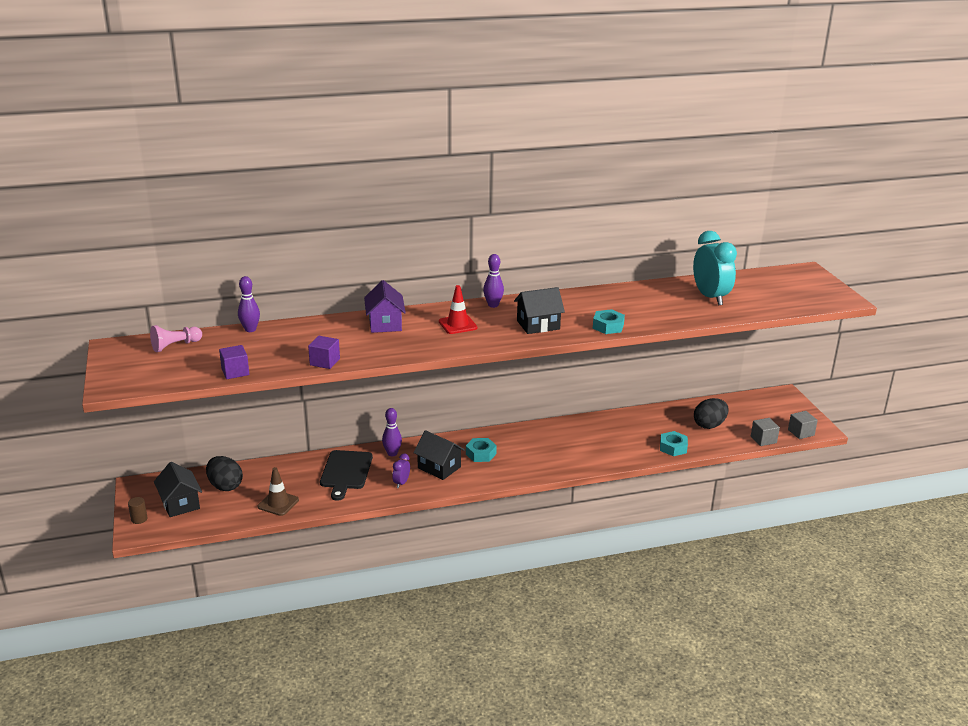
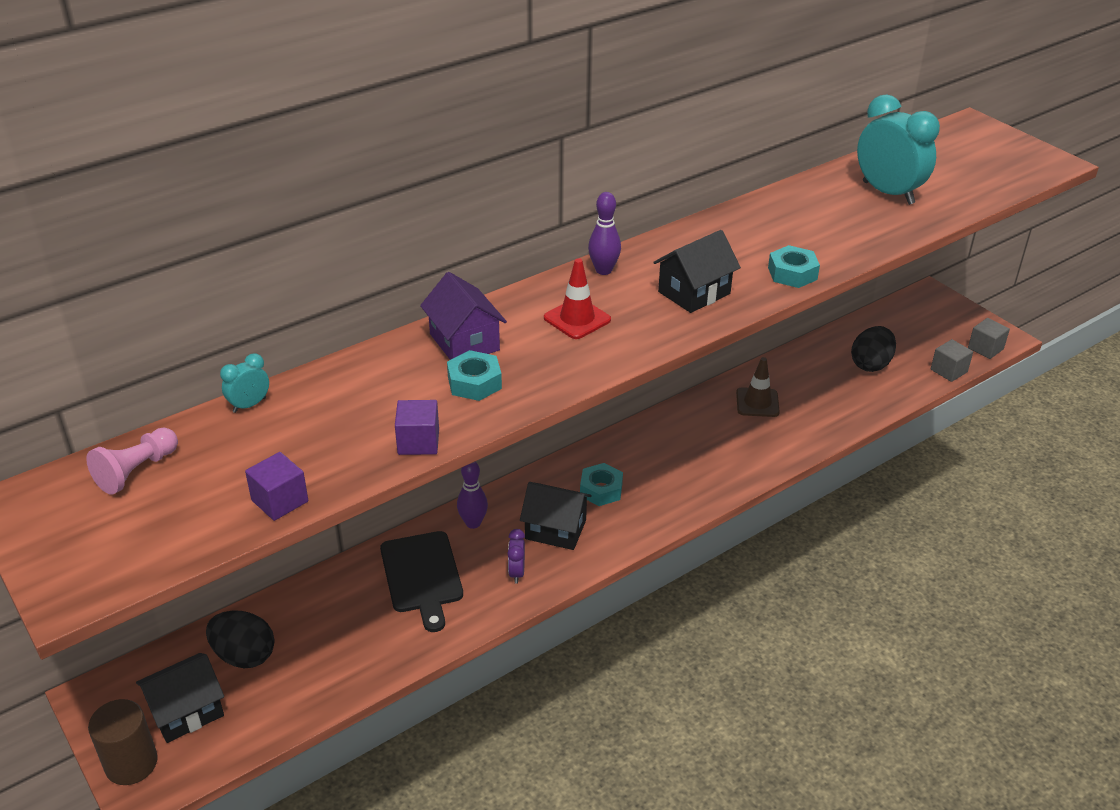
camera: 20 degrees left, 10 degrees up
brown cylinder [128,497,147,524] -> brown cylinder [88,699,158,785], size x1.88
black house [154,462,202,517] -> black house turned 75 degrees counterclockwise [136,653,224,743]
purple bowling pin [238,276,260,332] -> turquoise clock [220,353,269,413]
brown traffic cone [258,467,299,516] -> brown traffic cone moved to [736,357,780,417]
turquoise nut [660,431,688,456] -> turquoise nut moved to [447,350,502,401]

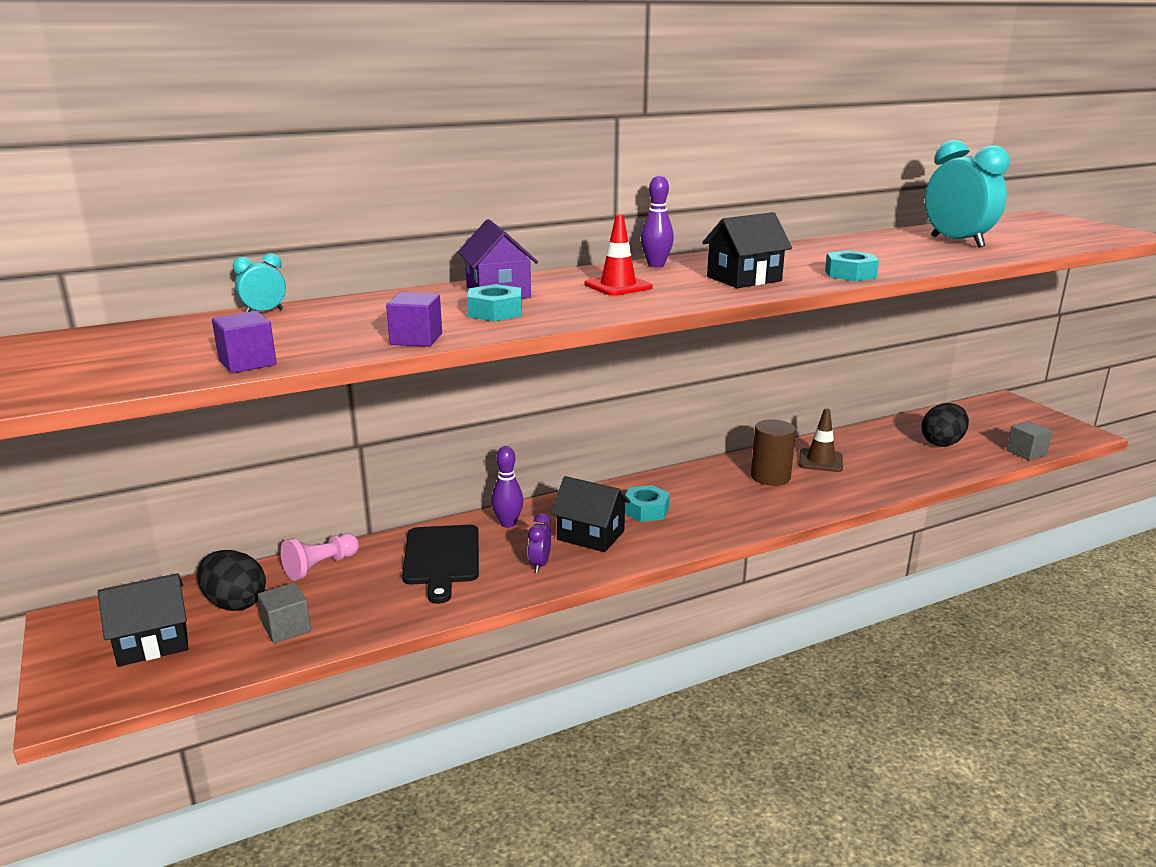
camera: 10 degrees right, 15 degrees down
pink pawn [86,428,178,495] -> pink pawn moved to [281,534,359,581]
brown cylinder [88,699,158,785] -> brown cylinder moved to [751,419,796,486]
grey cube [968,318,1010,359] -> grey cube moved to [258,582,311,644]

